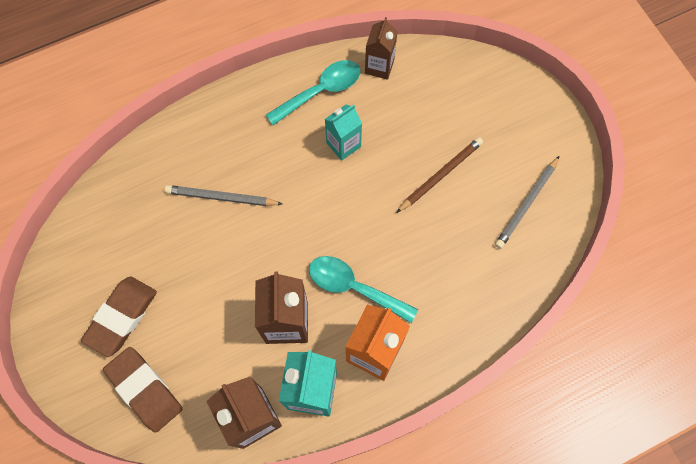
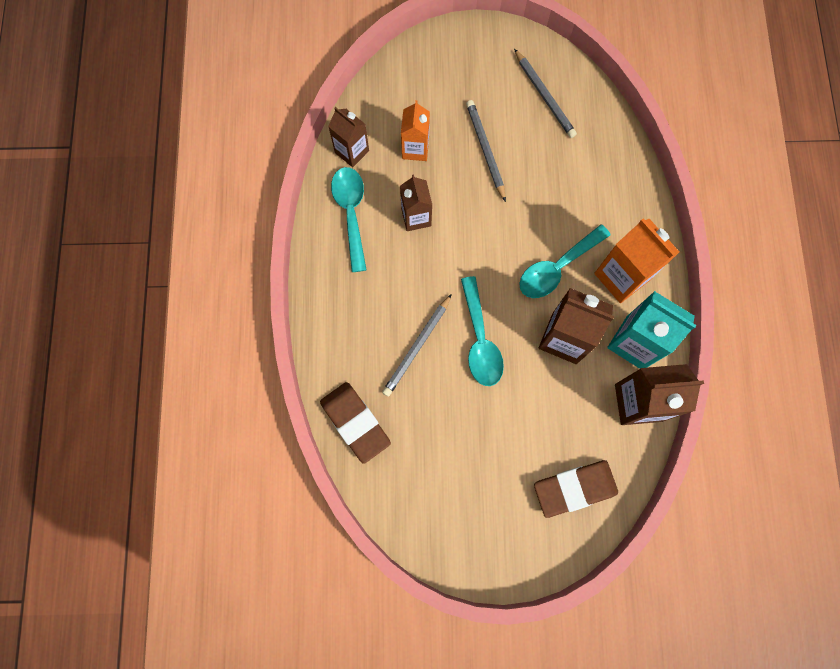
camera: 65 degrees left, 5 degrees up
brown eraser [81,276,157,357] -> brown eraser moved to [320,382,391,464]
turquoise carton [325,104,362,161] -> brown carton [400,174,432,231]
brown pencil [396,137,483,213] -> grey pencil [466,100,506,202]
none -> orange carton [401,100,430,161]
none -> turquoise spoon [461,276,504,386]

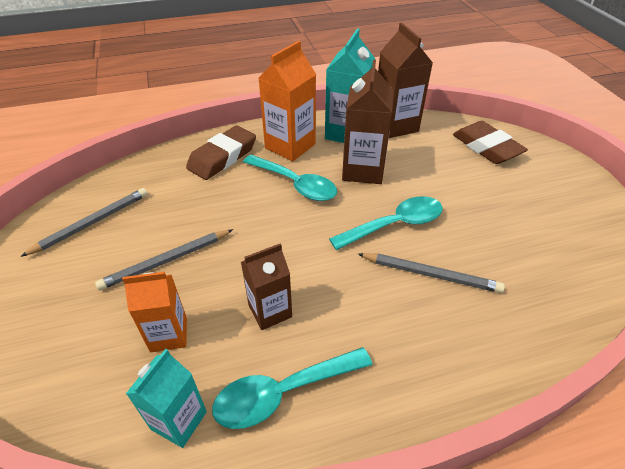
camera: 105 degrees left, 30 degrees down
brown eraser [320,382,391,464] -> brown eraser moved to [186,126,256,180]
brown carton [328,107,369,167] -> turquoise carton [126,349,207,448]

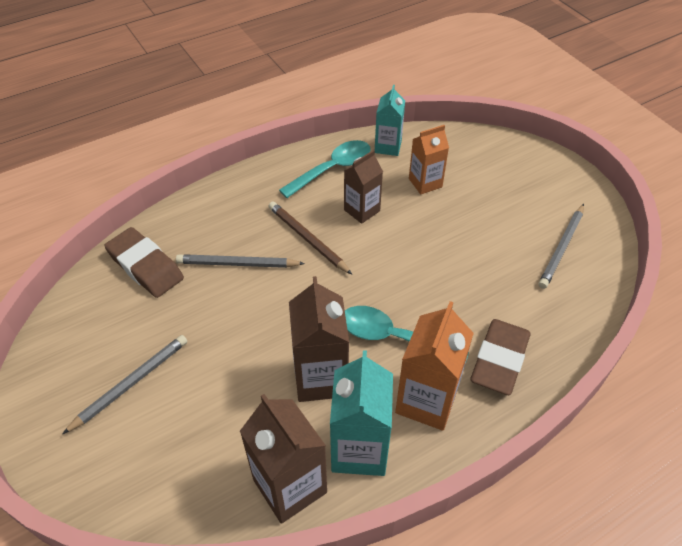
camera: 165 degrees right, 5 degrees up
grey pencil [95,229,233,290] -> grey pencil moved to [62,335,187,434]
turquoise spoon [329,196,443,250] -> none
brown eraser [453,121,528,164] -> brown eraser moved to [104,227,184,298]
none -> brown pencil [268,201,352,274]

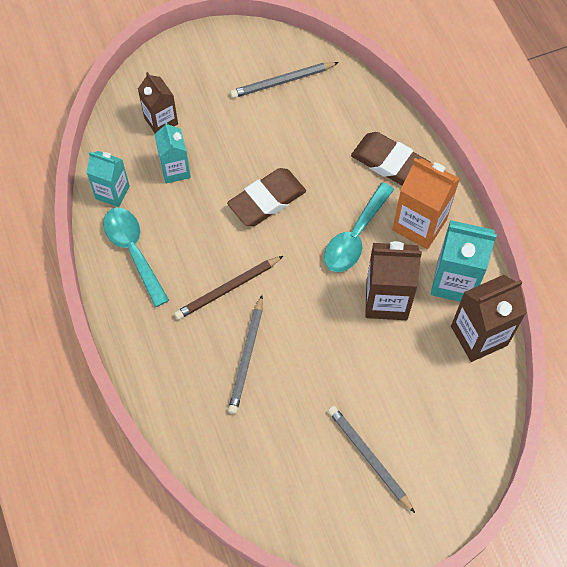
camera: 80 degrees left, 15 degrees up
brown eraser [104,227,184,298] -> brown eraser moved to [227,168,306,226]
brown carton [344,150,383,224] -> brown carton moved to [138,72,178,133]
orange carton [409,125,449,194] -> turquoise carton [154,121,191,184]
grey pencil [539,204,584,289] -> grey pencil turned 120 degrees clockwise [230,62,339,98]

